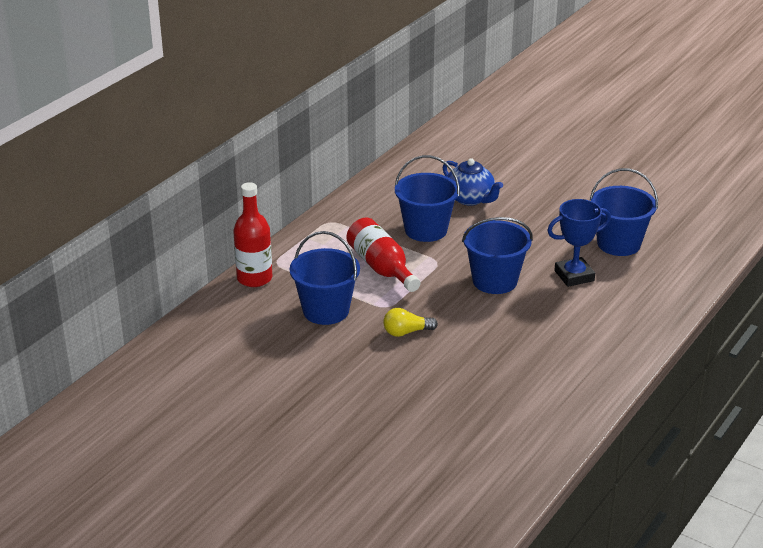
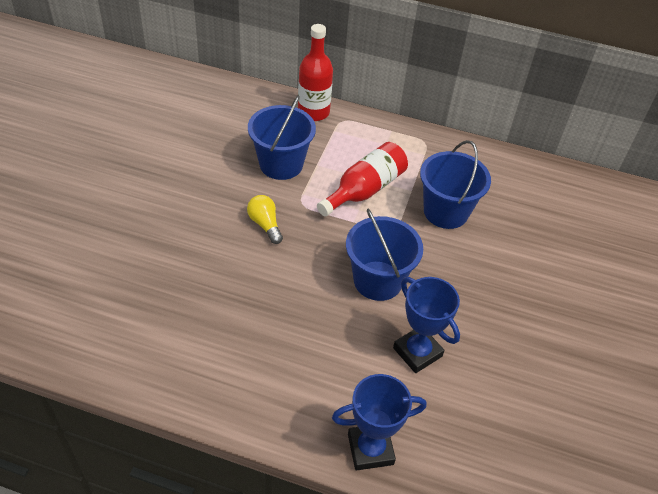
camera: 70 degrees right, 15 degrees up
blue teapot [443,158,503,206] -> none
blue bucket [590,168,658,256] -> none
none -> blue trophy [332,374,426,471]

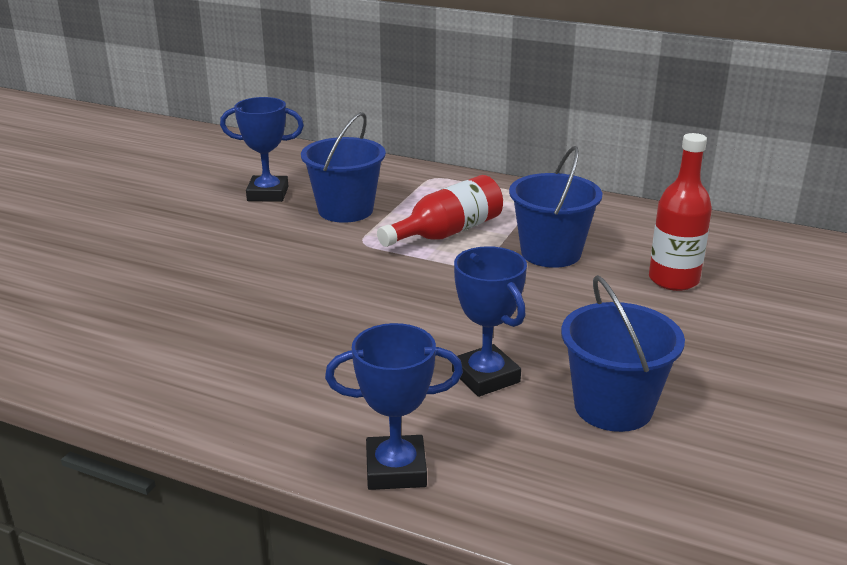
camera: 10 degrees right, 20 degrees down
yellow light bulb [247,195,283,244] -> none
red bottle [298,24,333,121] -> red bottle moved to [649,133,712,291]
blue bucket [346,209,423,301] -> blue bucket moved to [561,275,685,432]
none -> blue trophy [220,97,304,202]

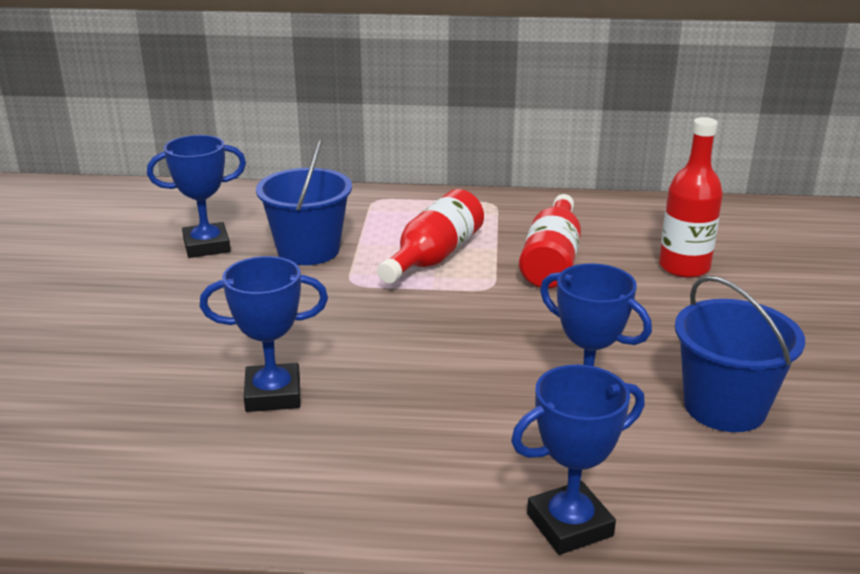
camera: 20 degrees left, 0 degrees up
blue bucket [509,146,603,268] -> red bottle [519,194,581,289]
none -> blue trophy [200,256,328,412]

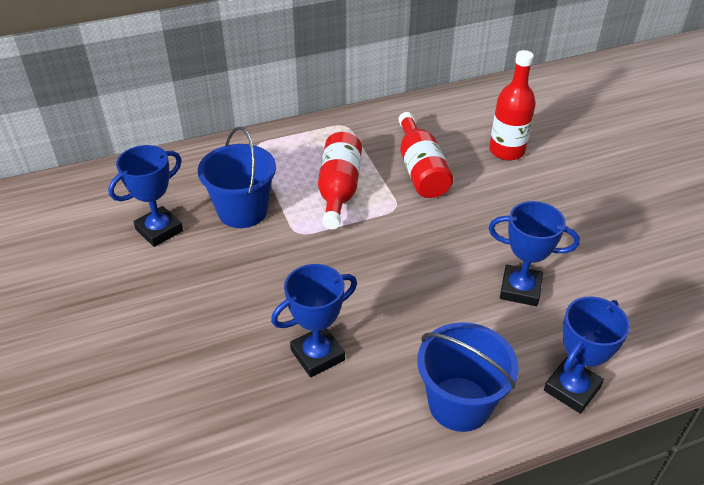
camera: 25 degrees left, 15 degrees up
blue bucket [675,276,805,432] -> blue bucket moved to [417,322,519,432]

